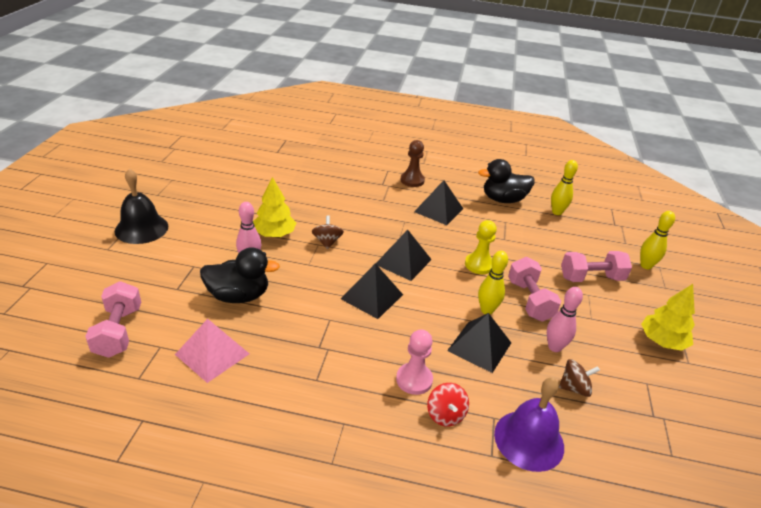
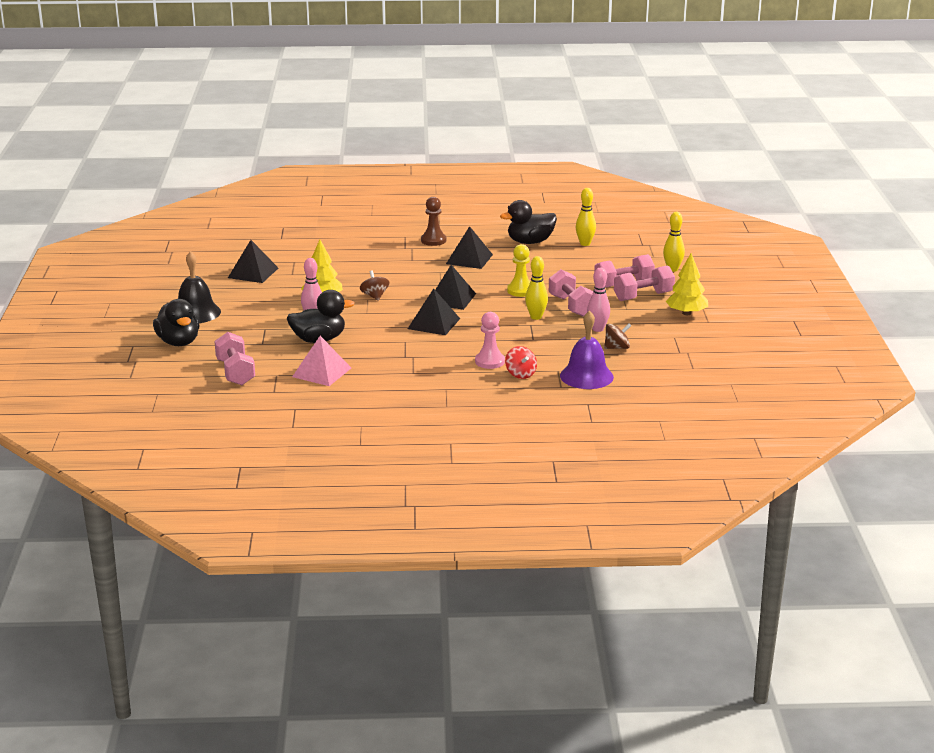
camera: 10 degrees left, 10 degrees down
black pyramid [447,313,511,373] -> black pyramid moved to [228,240,278,283]
none -> black duck [153,299,199,346]
none -> pink dumbbell [614,265,675,301]

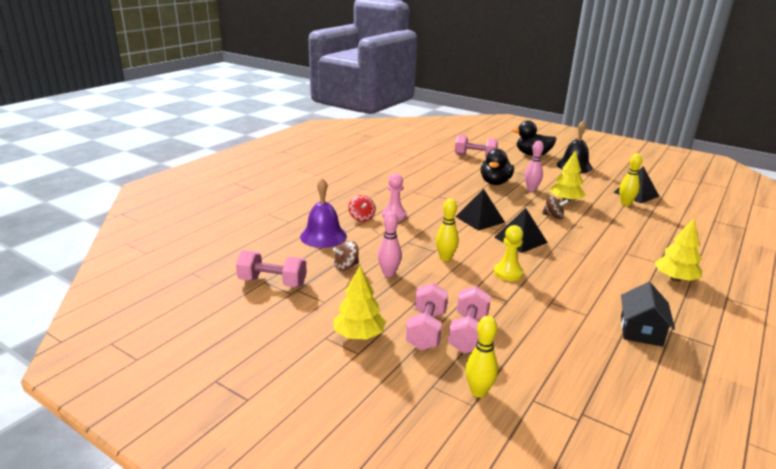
camera: 125 degrees right, 0 degrees up
pink pyramid [292,336,351,386] -> none
brown pawn [421,197,446,246] -> yellow tree [655,219,702,282]
black pyramid [446,226,493,269] -> none
black duck [500,200,557,244] -> black house [621,282,675,347]
red spinning top [505,346,537,379] -> red spinning top turned 120 degrees counterclockwise [348,195,376,222]
pink dumbbell [549,269,593,317] -> pink dumbbell moved to [236,250,307,287]
yellow bowling pin [576,188,596,246] -> yellow bowling pin moved to [619,153,642,206]
brown spinning top [604,324,631,349] -> brown spinning top turned 45 degrees clockwise [333,241,359,271]

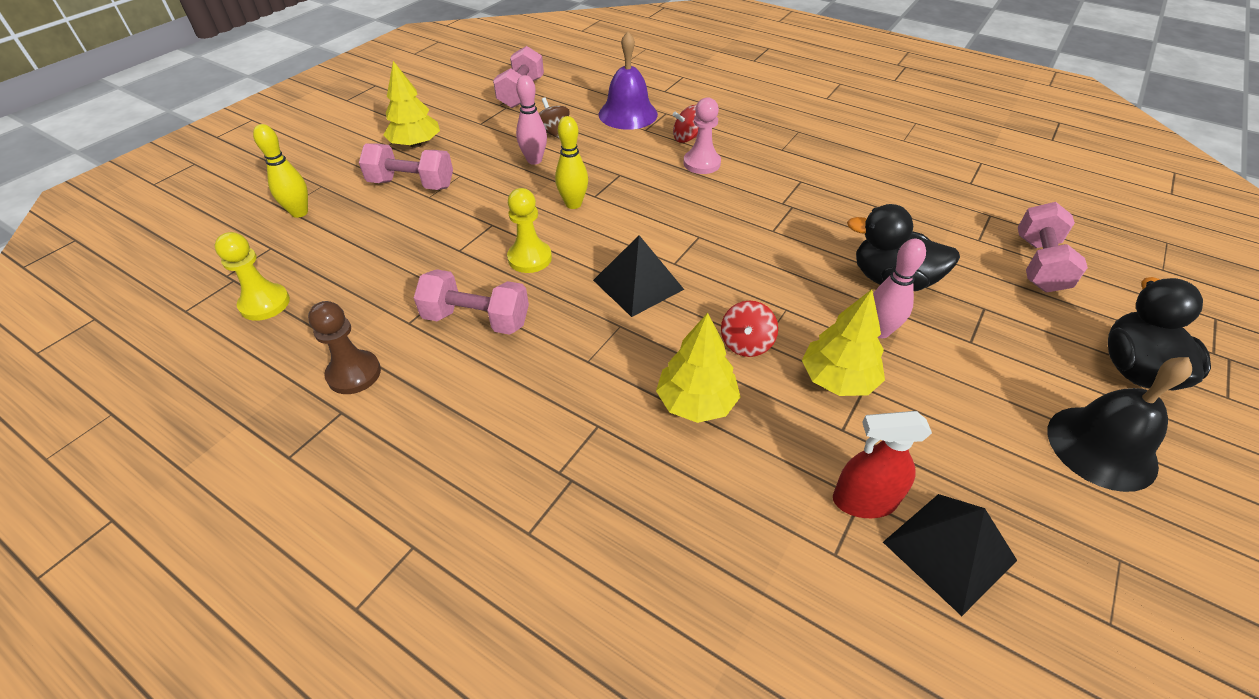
camera: 90 degrees right, 20 degrees up
pink dumbbell [448,286,491,354] -> pink dumbbell moved to [414,269,529,335]
black pyramid [456,189,505,231] -> none
brown spinning top [542,195,569,219] -> red spinning top [721,301,778,357]
yellow bowling pin [619,153,642,206] -> red spray bottle [833,411,932,518]
black house [621,282,675,347] -> brown pawn [308,301,381,394]
yellow tree [655,219,702,282] -> yellow tree moved to [656,313,740,423]
none -> yellow pawn [215,232,290,321]

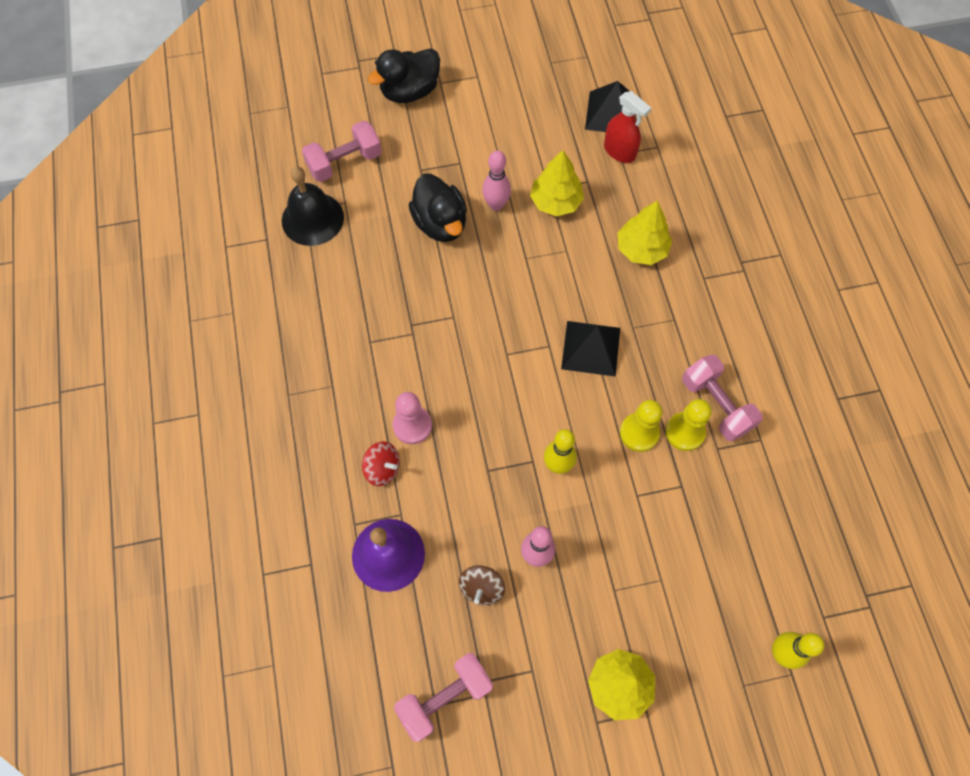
camera: 135 degrees left, 20 degrees up
yellow pawn [215,232,290,321] -> yellow pawn moved to [665,399,712,451]
brown pawn [308,301,381,394] -> none
pink dumbbell [359,144,453,190] -> none
red spinning top [721,301,778,357] -> none
black bell [1047,357,1192,492] -> black bell moved to [282,166,344,246]

